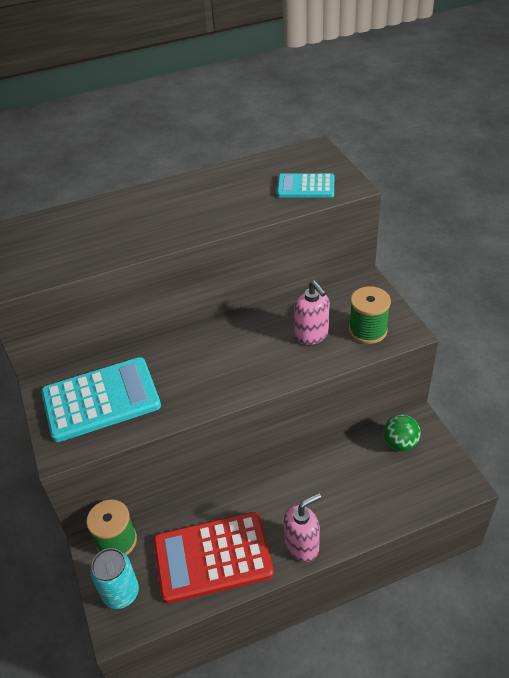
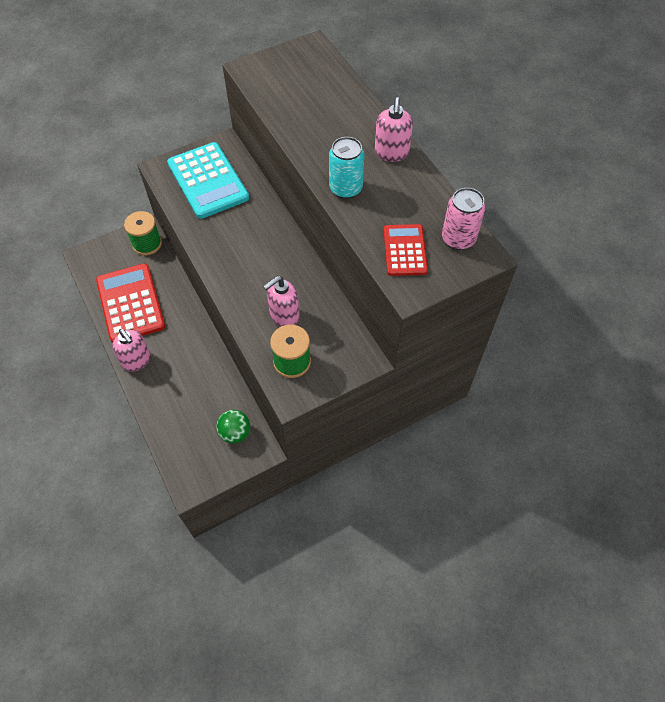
camera: 80 degrees right, 15 degrees up
turquoise can [90,548,139,609] -> turquoise can moved to [329,137,364,199]
turquoise calculator [277,173,334,198] -> red calculator [383,224,428,276]
none -> pink soap dispenser [375,97,413,162]
none -> pink can [442,188,485,250]

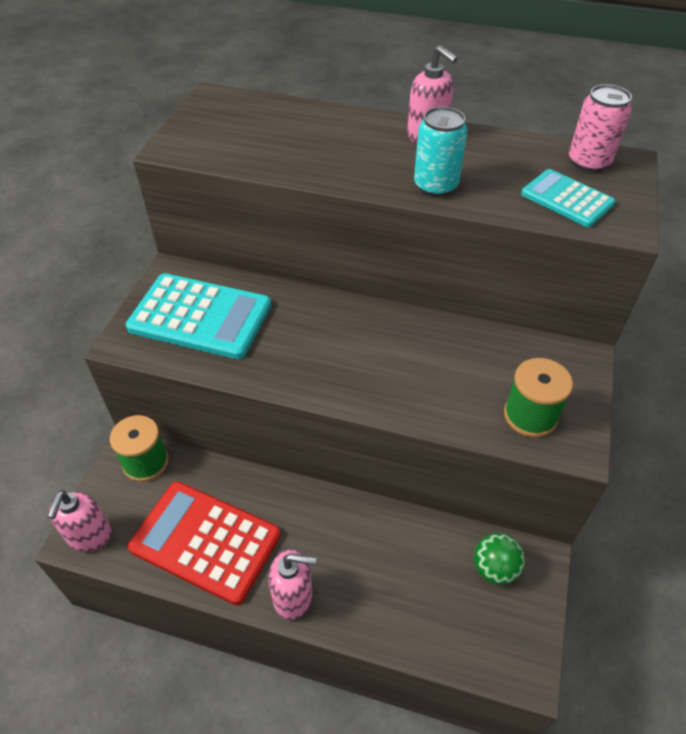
camera: 45 degrees left, 10 degrees down
pink soap dispenser [263,276,300,327] -> pink soap dispenser moved to [47,490,112,552]
red calculator [383,224,428,276] -> turquoise calculator [521,169,615,227]

